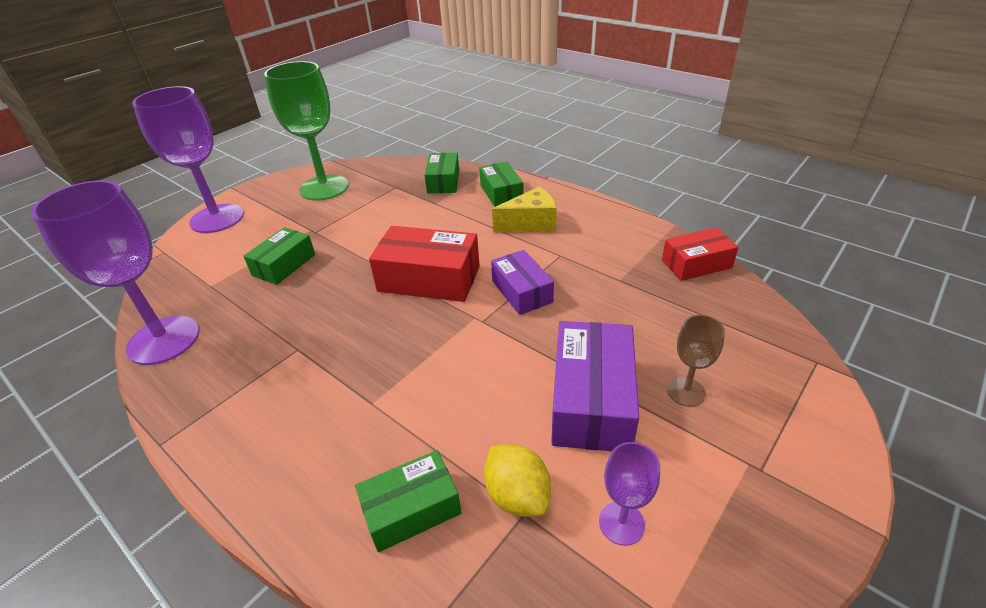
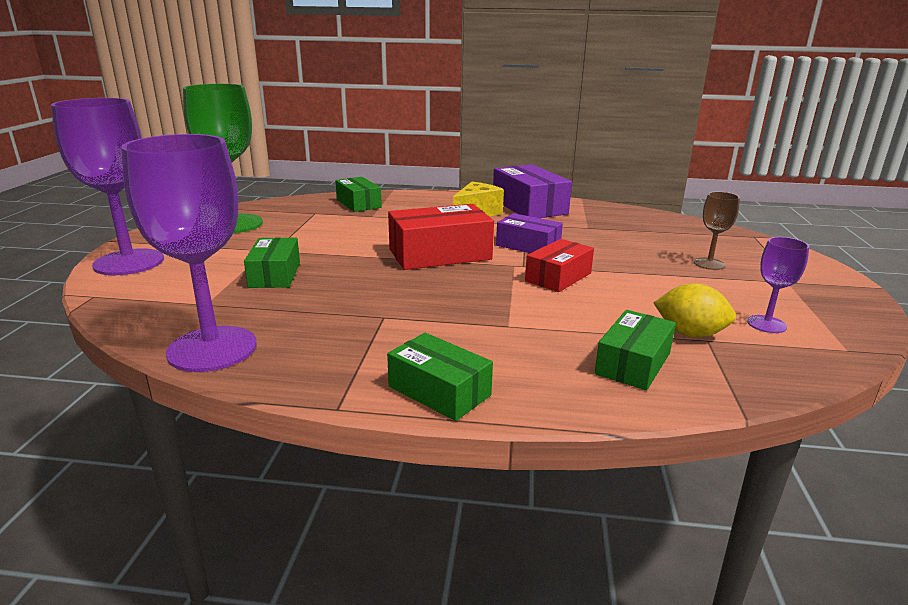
camera: 35 degrees left, 15 degrees down
green box [479,161,523,207] -> green box moved to [387,333,493,421]
purple box [551,321,639,451] -> purple box moved to [493,164,572,218]
red box [662,228,739,281] -> red box moved to [525,239,594,292]

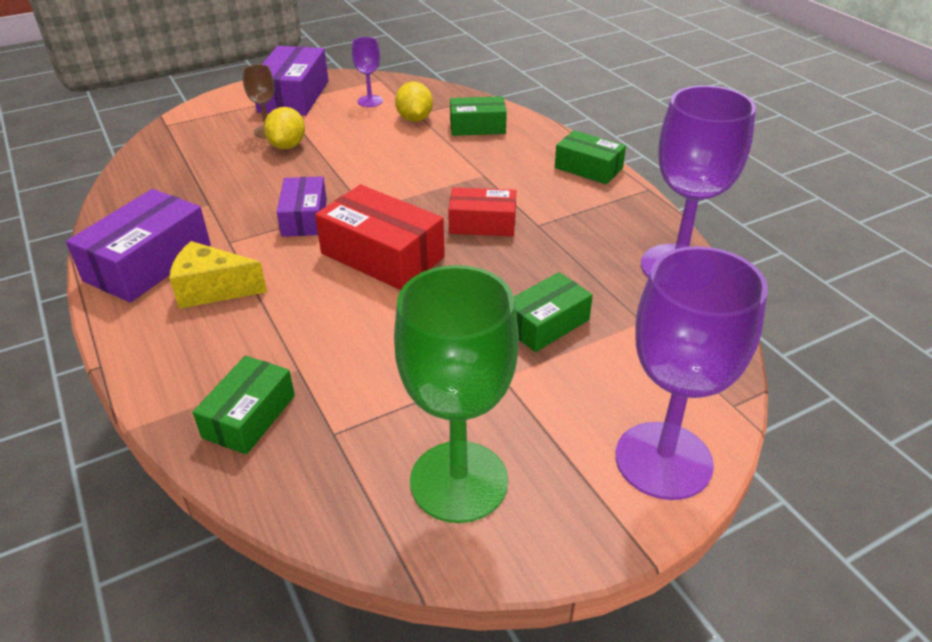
camera: 125 degrees left, 15 degrees up
green box [387,333,493,421] -> green box turned 60 degrees counterclockwise [555,130,626,184]
red box [525,239,594,292] -> red box moved to [448,187,516,236]
none -> purple box [255,46,329,116]
none -> yellow lemon [264,107,305,149]

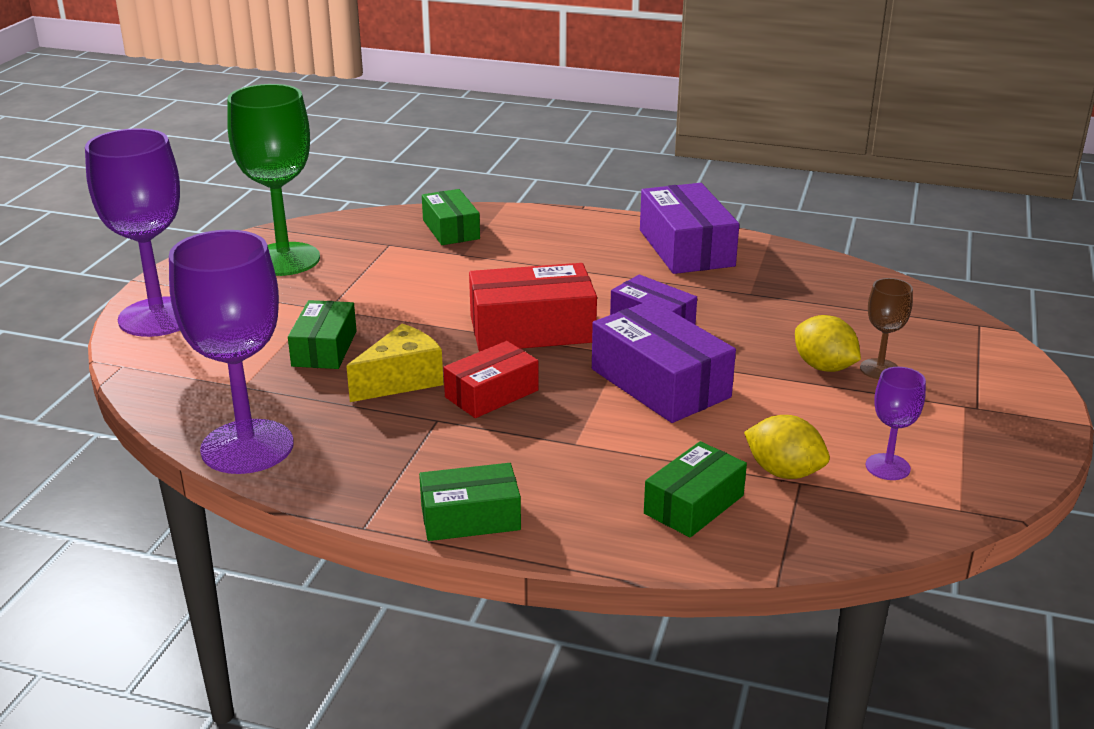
camera: 135 degrees right, 10 degrees down
yellow cheese [169,241,267,309] -> yellow cheese moved to [346,324,443,402]
purple box [255,46,329,116] -> purple box moved to [592,300,736,423]

